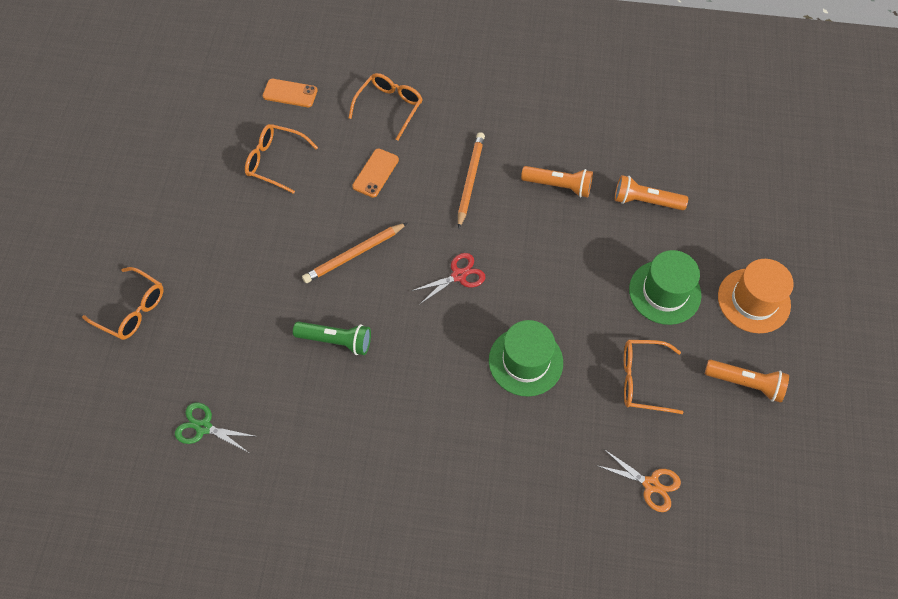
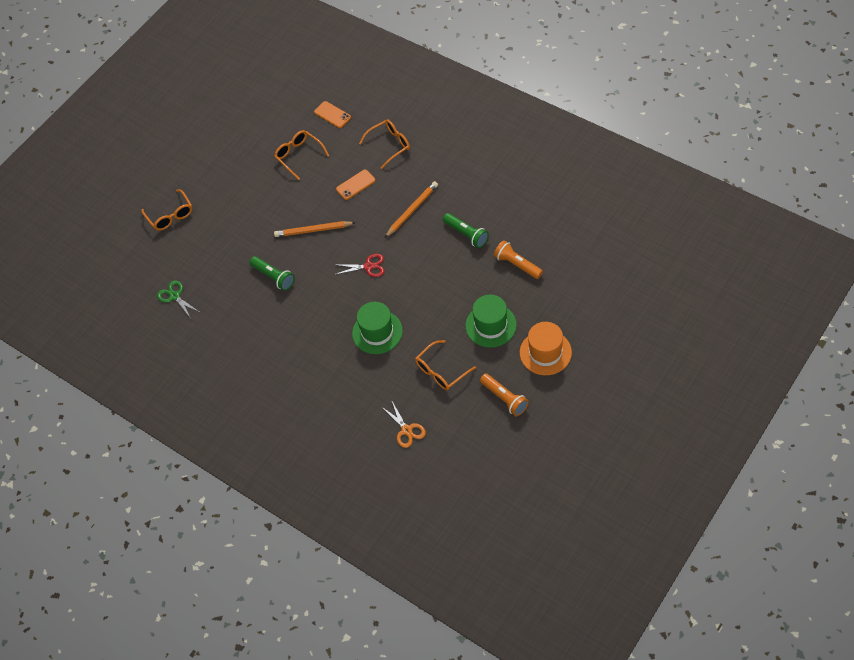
camera: 35 degrees right, 5 degrees down
orange flashlight [521,166,593,198] -> green flashlight [443,213,489,248]
orange glasses [624,340,683,414] -> orange glasses turned 75 degrees counterclockwise [415,340,476,390]

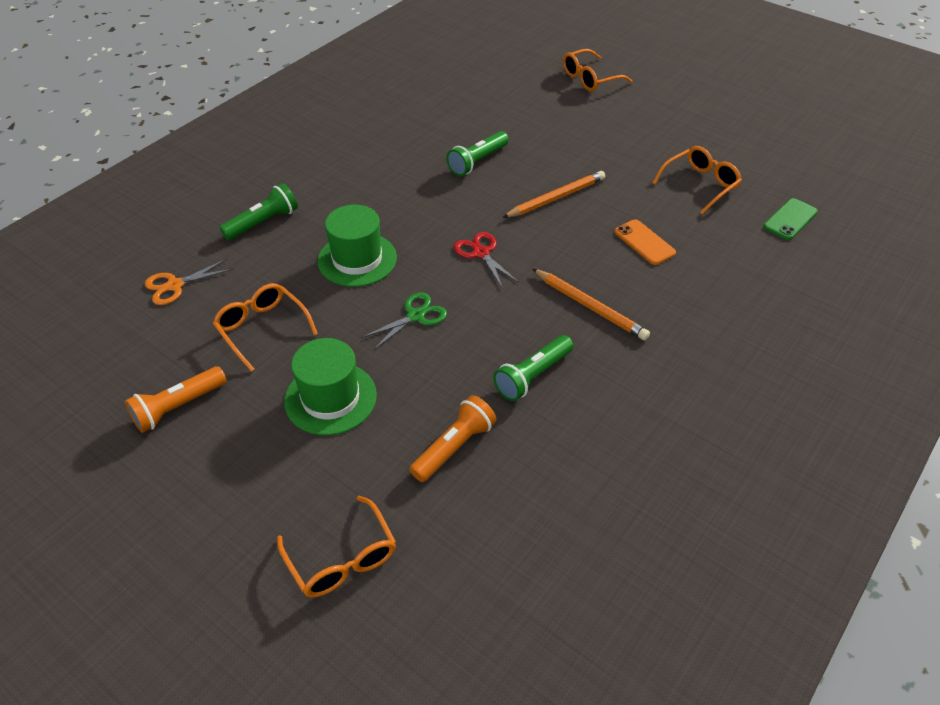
camera: 85 degrees right, 10 degrees down
green scissors [157,280,201,317] -> green scissors moved to [361,293,447,350]
orange pencil [274,221,356,237] -> orange pencil turned 60 degrees clockwise [502,171,605,218]
orange phone [314,101,351,128] -> green phone [763,198,818,240]
red scissors [334,254,385,277] -> red scissors turned 150 degrees clockwise [454,232,519,288]
orange glasses [359,119,410,169] -> orange glasses moved to [277,496,396,597]
orange hat [520,322,572,375] -> none
none -> green flashlight [220,183,298,240]

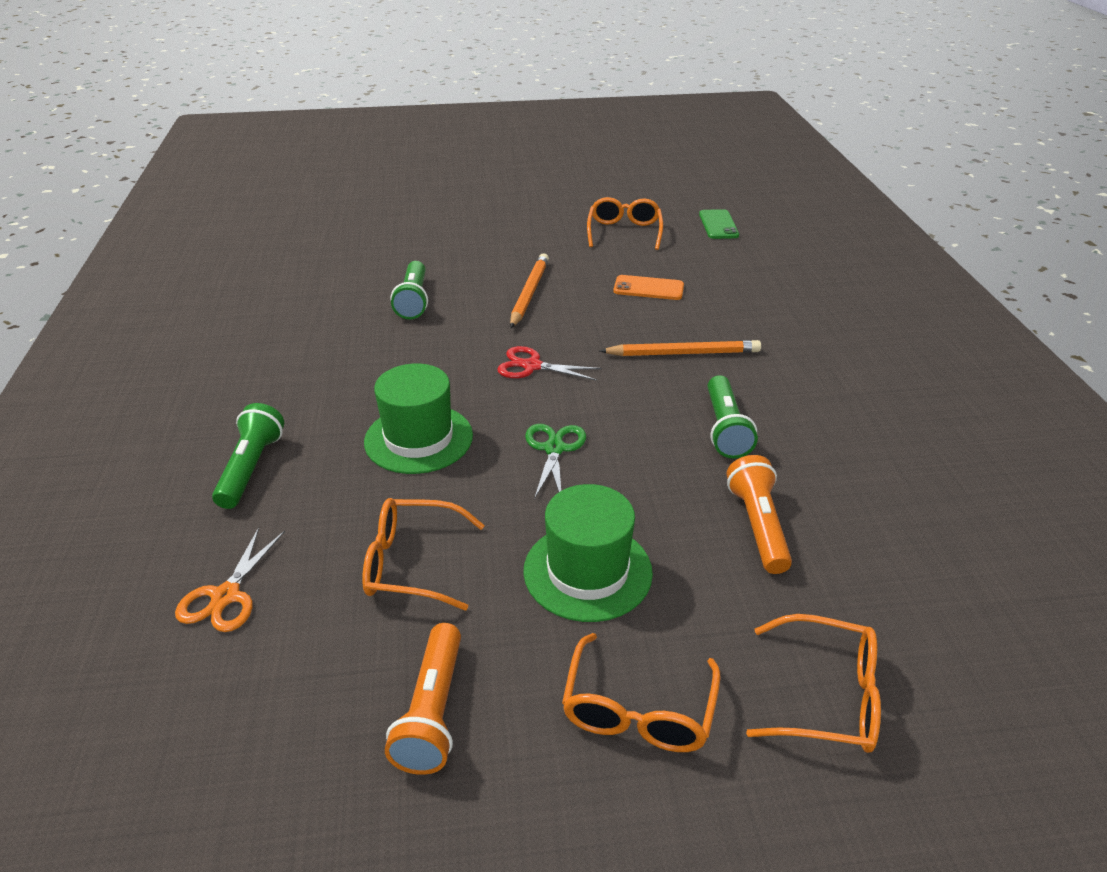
camera: 45 degrees left, 10 degrees down
orange glasses [563,49,633,91] -> orange glasses moved to [562,633,720,752]

